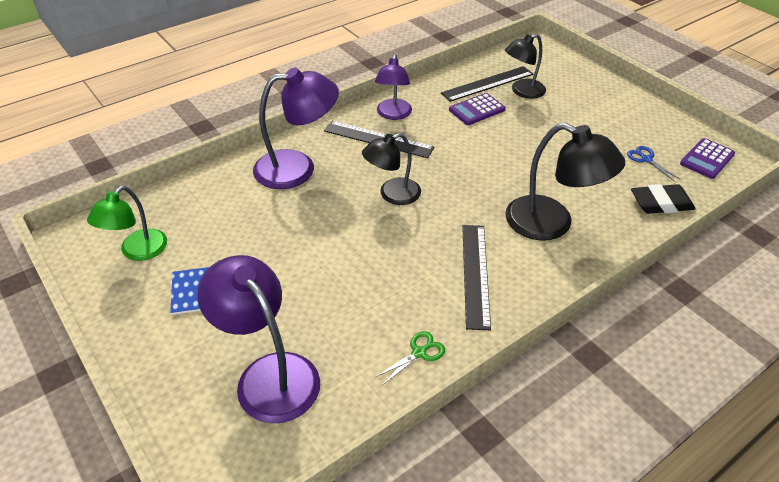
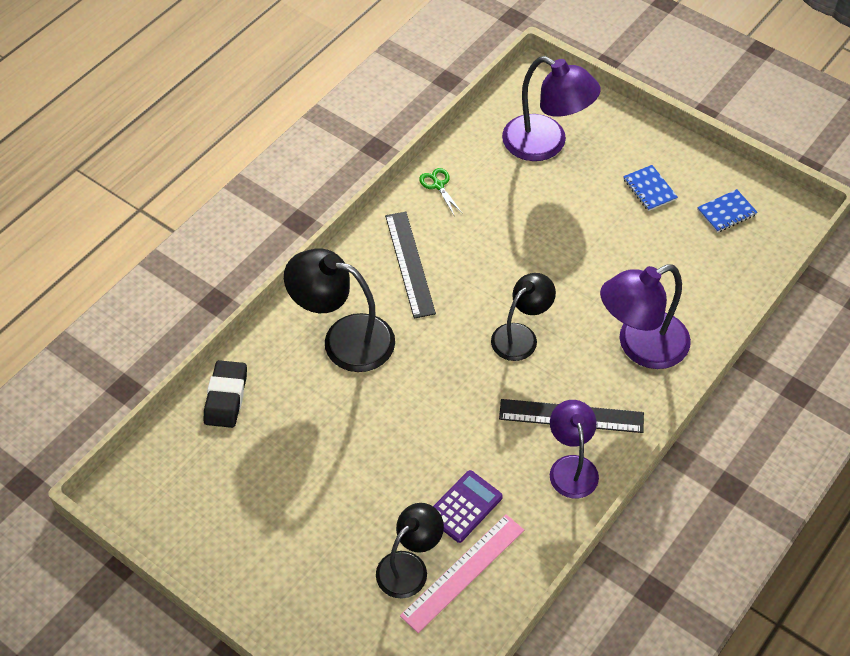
camera: 165 degrees right, 10 degrees up
green lamp [87,186,167,261] -> blue notebook [697,189,758,233]
green scissors [376,331,445,385] -> green scissors turned 120 degrees clockwise [419,168,463,215]
black ruler [441,66,533,102] -> pink ruler [400,514,524,633]
blue scissors [627,146,681,182] -> none
black eraser [631,184,696,214] -> black eraser turned 60 degrees counterclockwise [204,360,247,428]
purple calculator [680,138,735,179] -> none

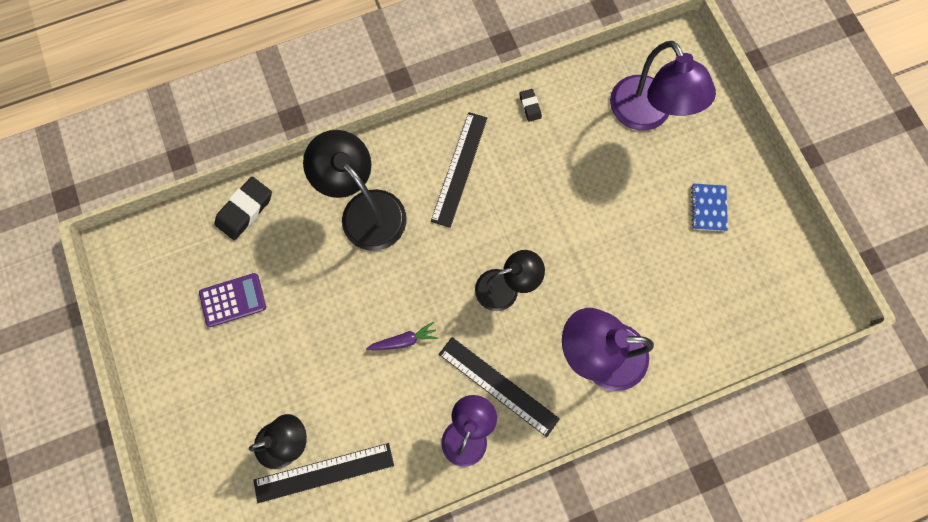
camera: 30 degrees right, 20 degrees up
pink ruler [400,514,524,633] -> black ruler [253,443,394,503]
green scissors [419,168,463,215] -> black eraser [519,89,542,122]
purple calculator [433,470,503,543] -> purple calculator moved to [199,273,266,327]
blue notebook [697,189,758,233] -> none
none -> purple carrot [366,322,438,350]

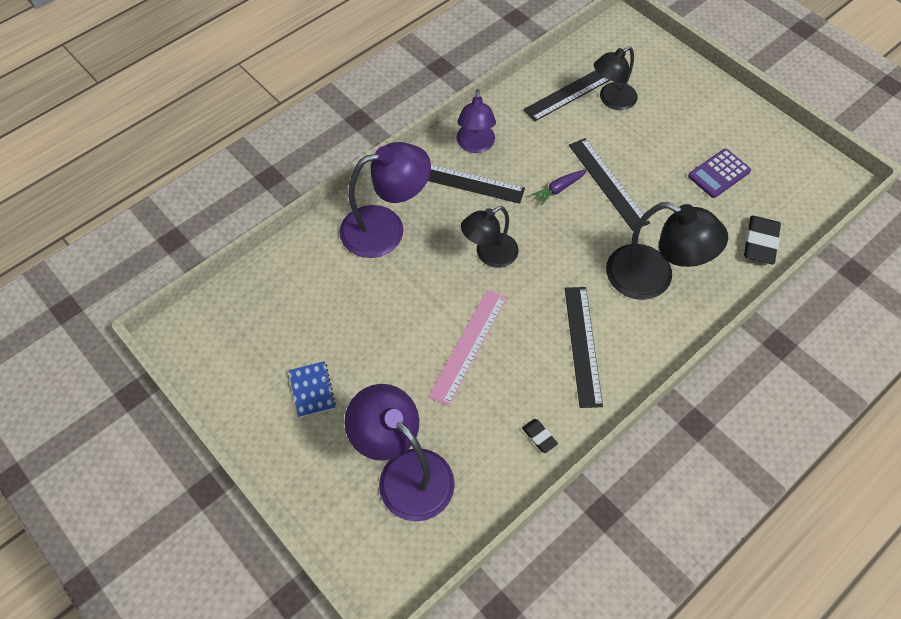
camera: 160 degrees right, 15 degrees down
none -> pink ruler [428,290,507,406]
none -> black ruler [569,138,650,231]

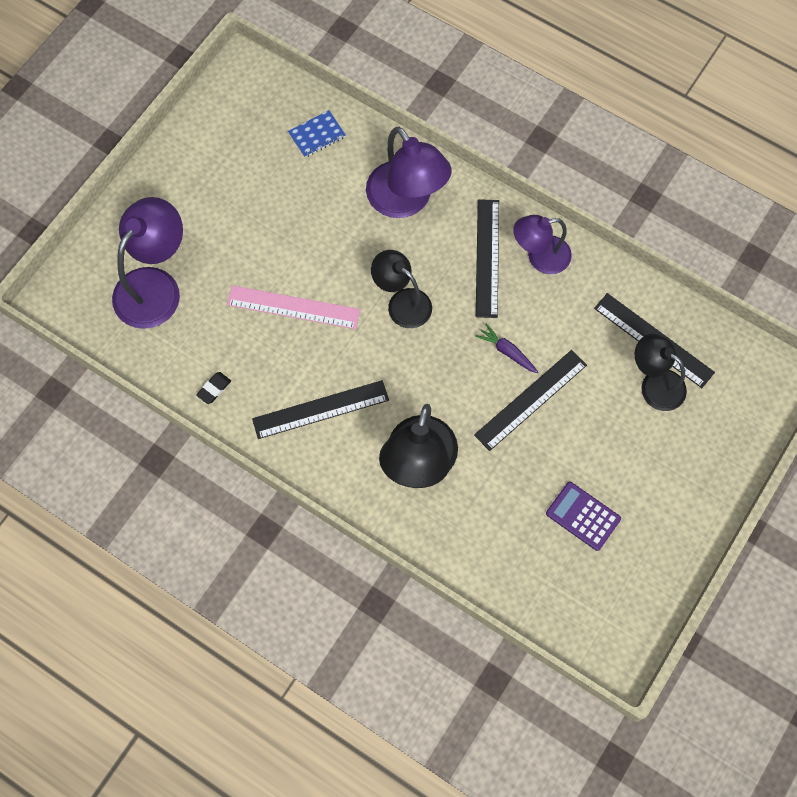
camera: 75 degrees right, 10 degrees up
blue notebook [288,361,336,418] -> blue notebook moved to [288,110,346,157]
black eraser [744,216,781,264] -> none

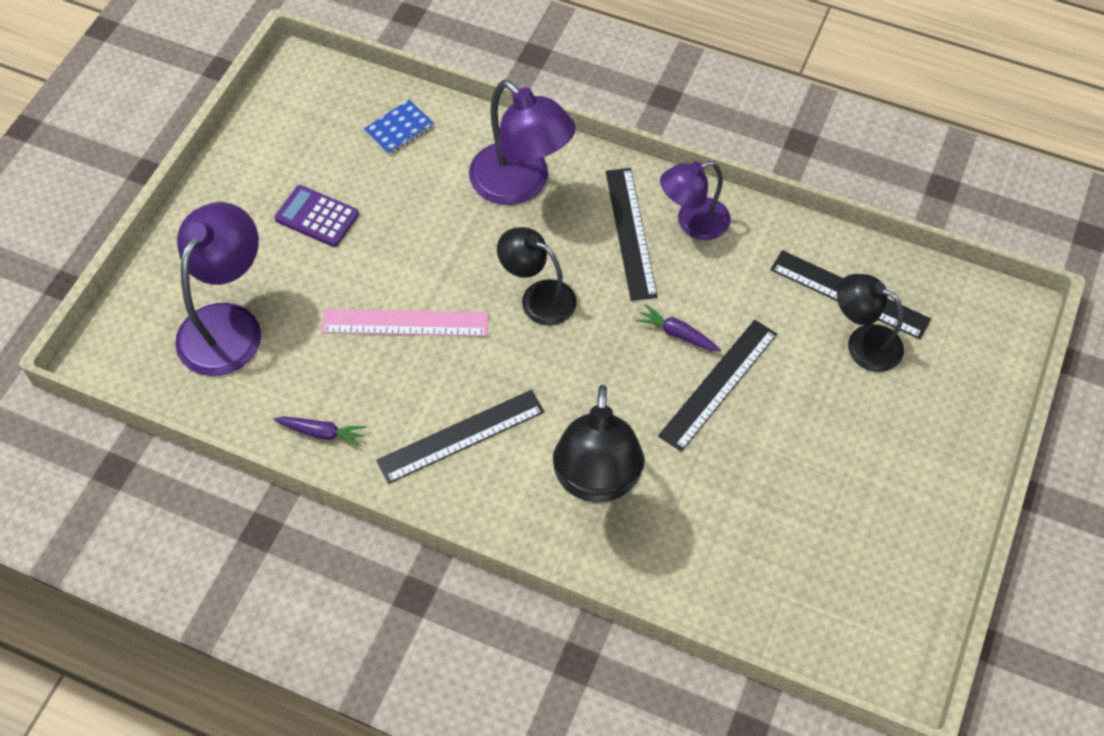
camera: 10 degrees left, 10 degrees down
black eraser [196,372,231,404] -> purple carrot [273,416,366,447]
purple calculator [546,482,621,551] -> purple calculator moved to [274,185,359,247]

